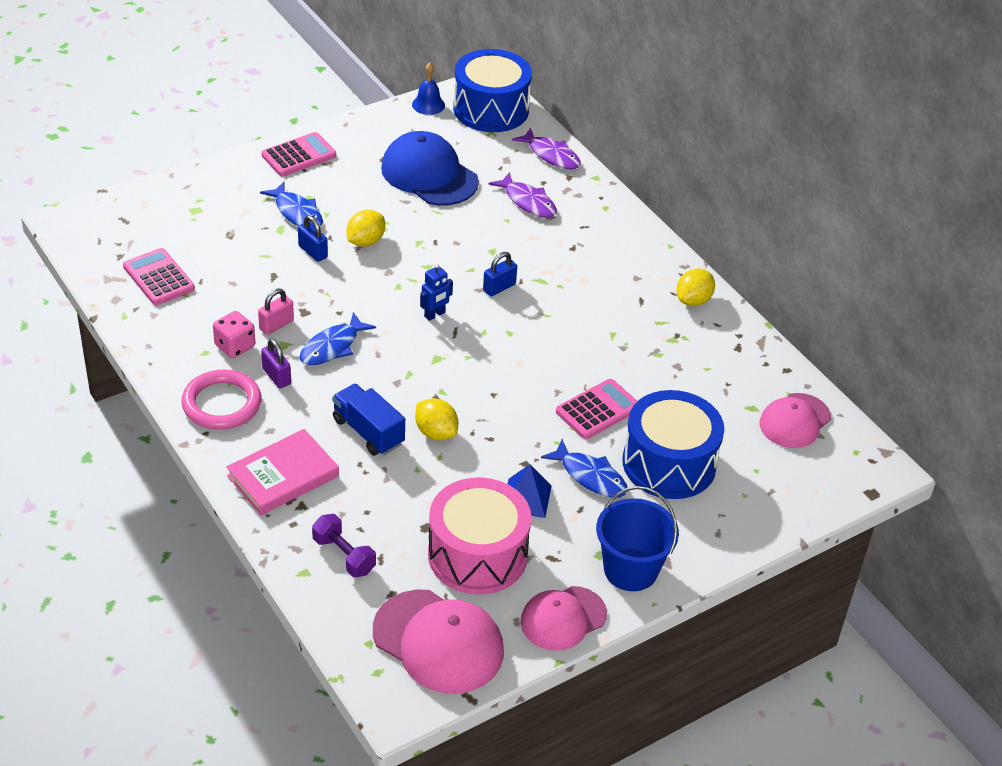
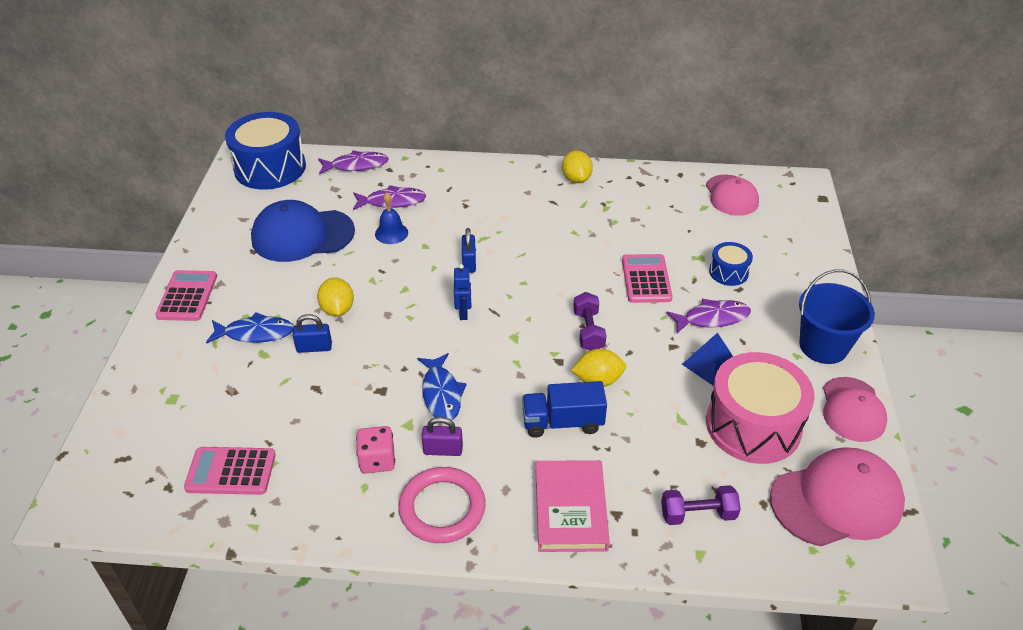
camera: 50 degrees left, 0 degrees up
pink padlock [258,288,294,335] -> none
blue bell [412,63,445,115] -> blue bell moved to [375,193,408,244]
blue fish [541,439,627,498] -> purple fish [666,299,751,333]
blue drum [623,390,724,499] -> blue drum [709,242,753,286], size x0.49
none -> purple dumbbell [573,292,606,350]

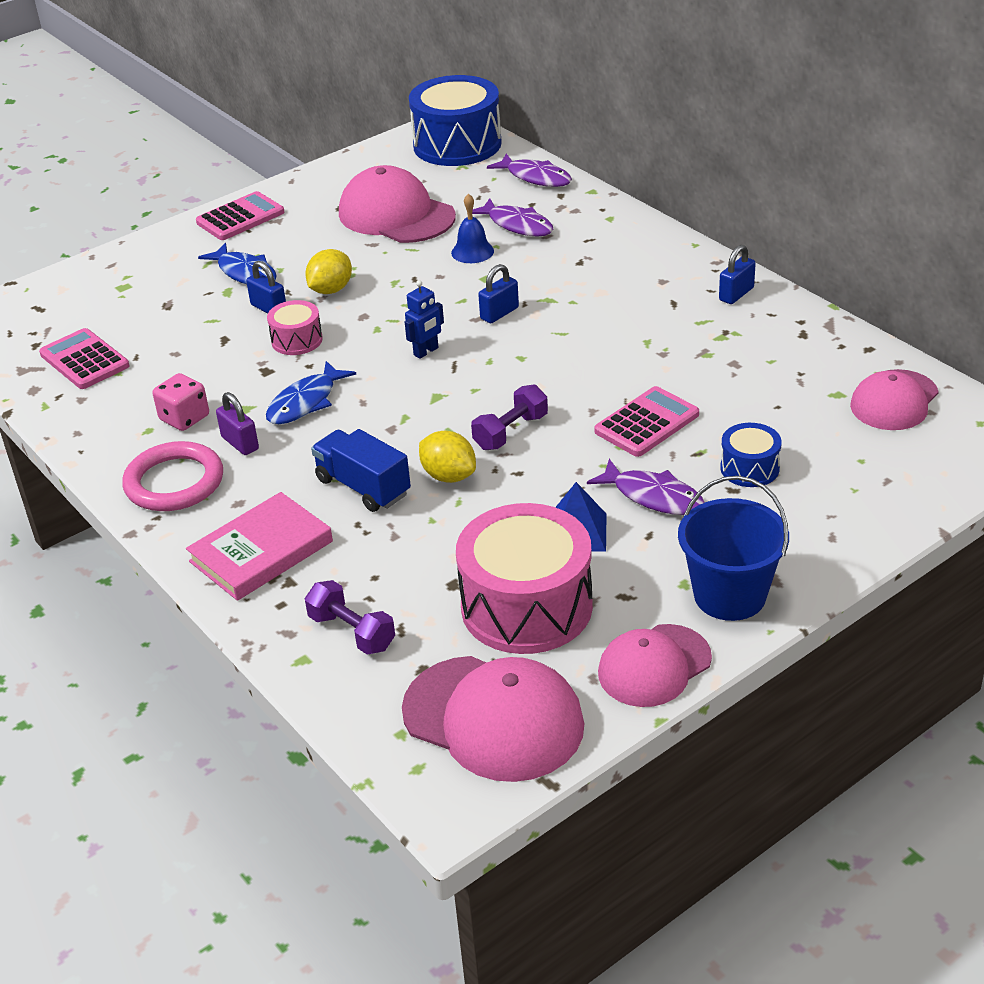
camera: 50 degrees right, 5 degrees down
blue cap [251,200,355,262] -> pink cap [339,165,456,243]
yellow lemon [562,151,593,183] -> blue padlock [719,245,756,304]
none -> pink drum [267,300,323,355]

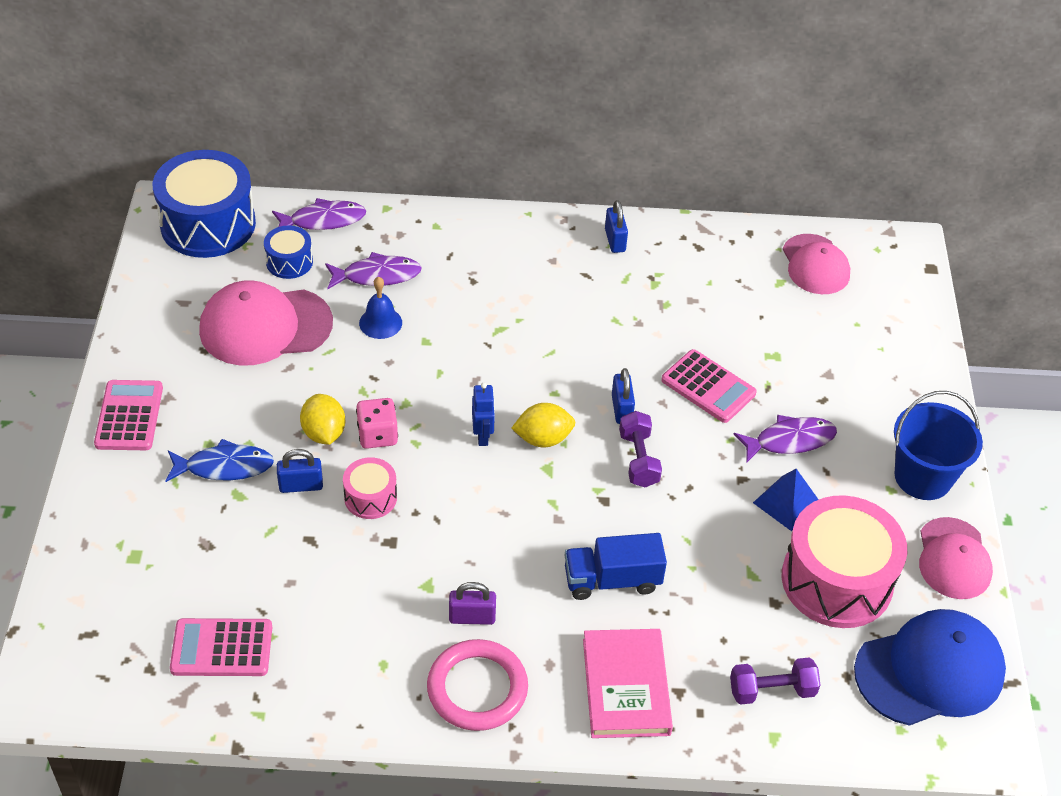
camera: 55 degrees left, 10 degrees up
pink dice [153,373,209,431] -> pink dice moved to [356,398,398,449]
blue fish [266,361,356,424] -> none
pink cap [402,656,584,782] -> blue cap [854,609,1006,726]
yellow lemon [419,431,476,483] -> yellow lemon moved to [512,403,575,447]
blue padlock [478,264,519,323] -> blue padlock moved to [612,368,635,424]
pink calculator [594,386,699,457] -> pink calculator turned 135 degrees clockwise [661,349,757,423]
blue drum [720,423,782,487] -> blue drum moved to [264,225,313,279]

